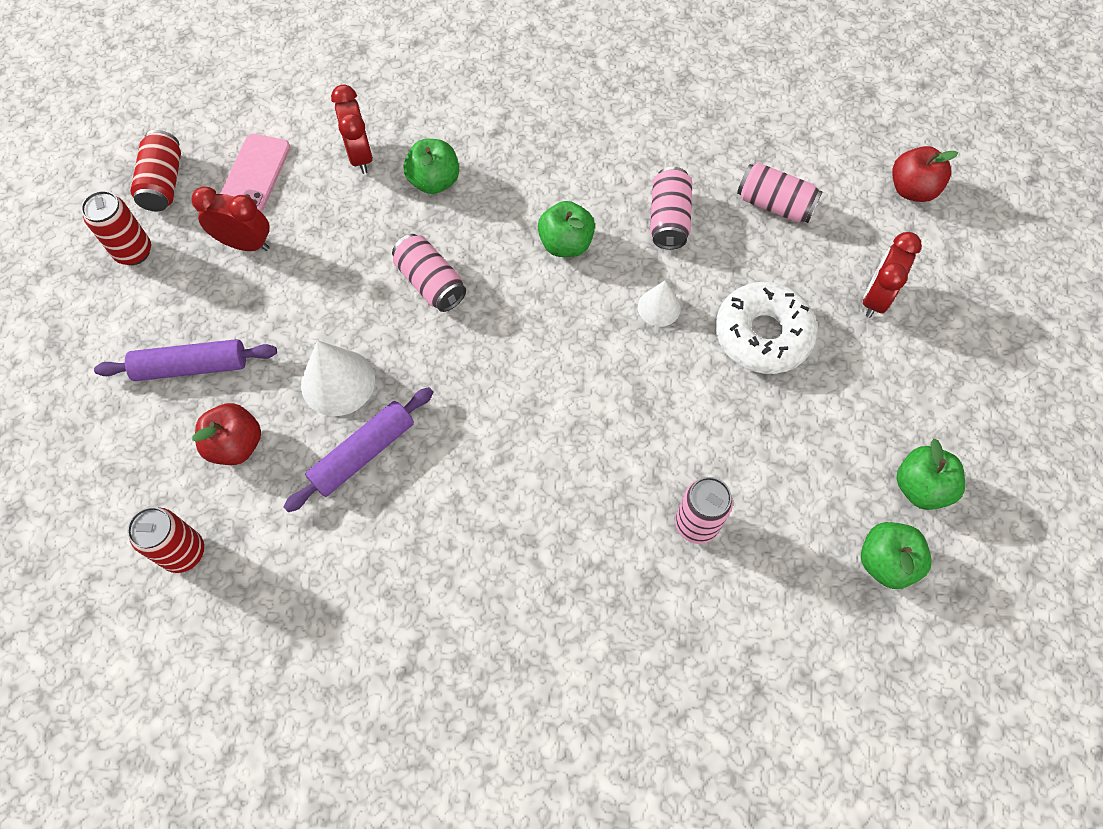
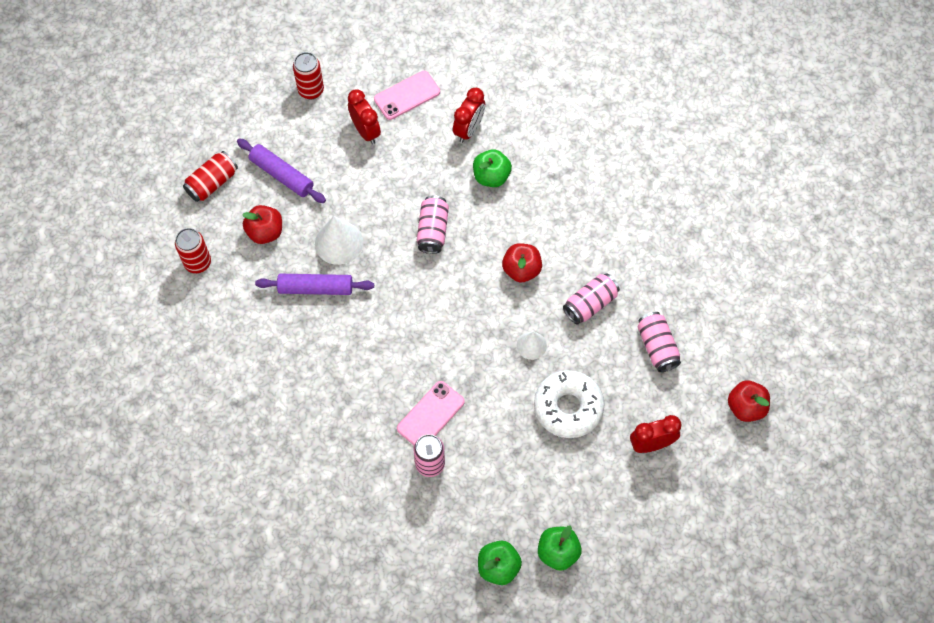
camera: 45 degrees right, 0 degrees up
red can [130,130,181,211] -> red can moved to [183,151,238,202]
green apple [538,201,595,257] -> red apple [502,243,542,282]
none -> pink phone [397,381,465,445]

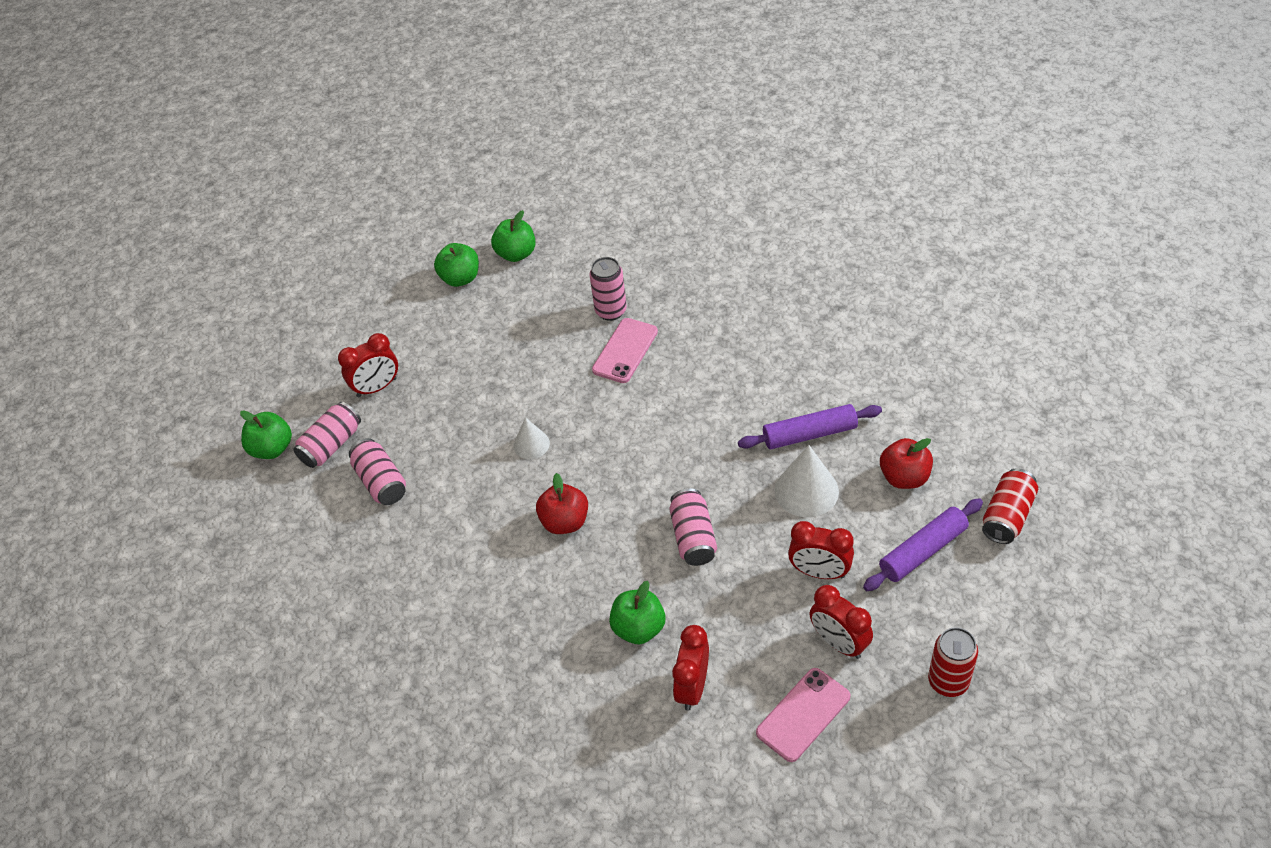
camera: 170 degrees right, 15 degrees down
red can [175,228,211,273] -> none
purple rolling pin [237,139,326,203] -> purple rolling pin turned 60 degrees counterclockwise [863,498,983,591]
white donut [534,370,605,438] -> none
pink can [563,273,620,325] -> pink can moved to [294,402,361,468]
red apple [728,381,770,422] -> green apple [240,410,292,459]
none -> red clock [788,521,854,579]

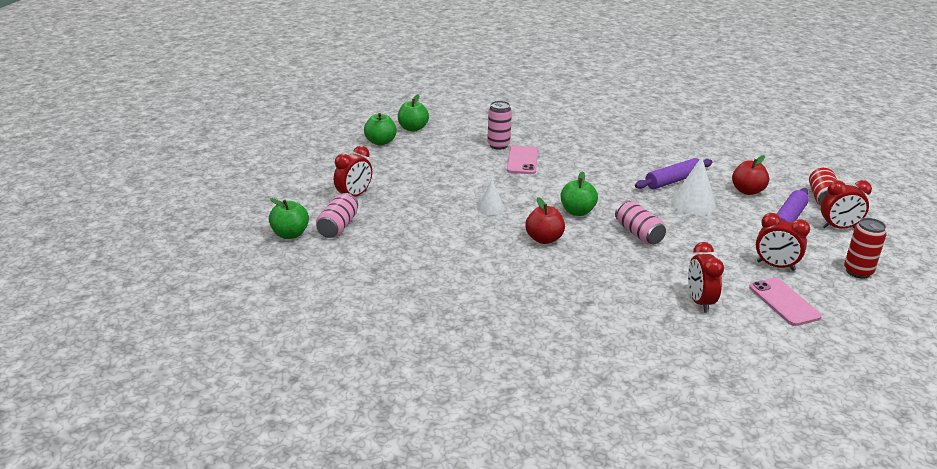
camera: 25 degrees left, 20 degrees down
pink can [349,438,406,505] -> none
green apple [609,581,665,644] -> green apple moved to [561,171,598,216]
pink phone [756,668,850,762] -> pink phone turned 45 degrees counterclockwise [749,278,822,326]
red clock [788,521,854,579] -> red clock moved to [821,180,872,229]

